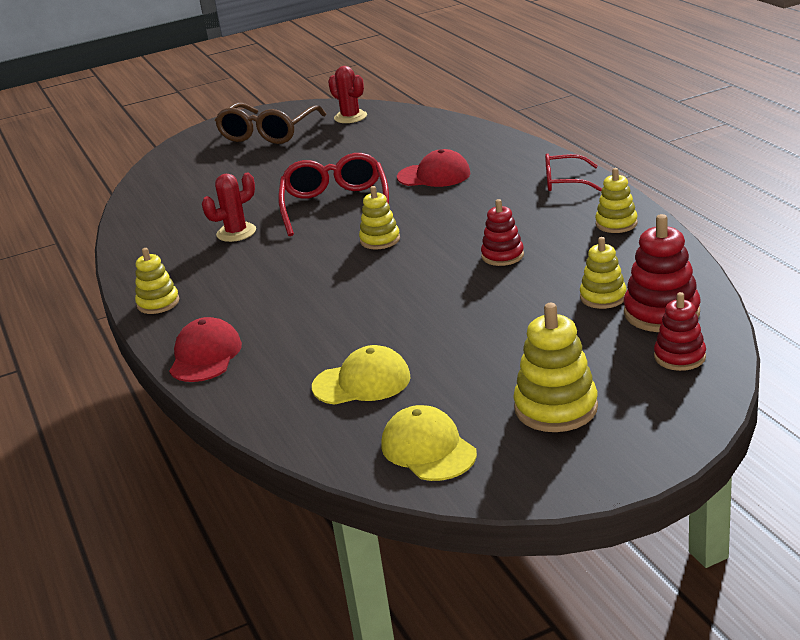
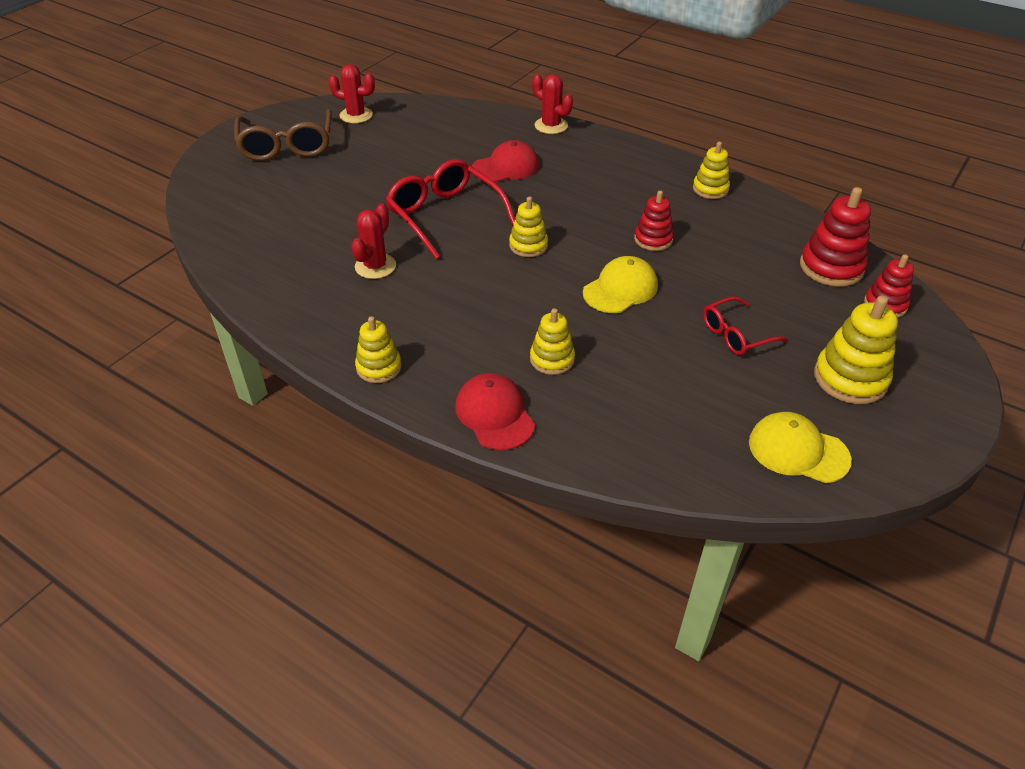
camera: 35 degrees left, 15 degrees up
yellow cap [312,345,411,405] -> yellow cap moved to [583,256,658,313]
red glasses [545,153,602,191] -> red glasses moved to [703,297,789,355]
yellow stacking toy [580,237,626,309] -> yellow stacking toy moved to [530,308,575,375]
none -> red cactus [532,74,573,134]

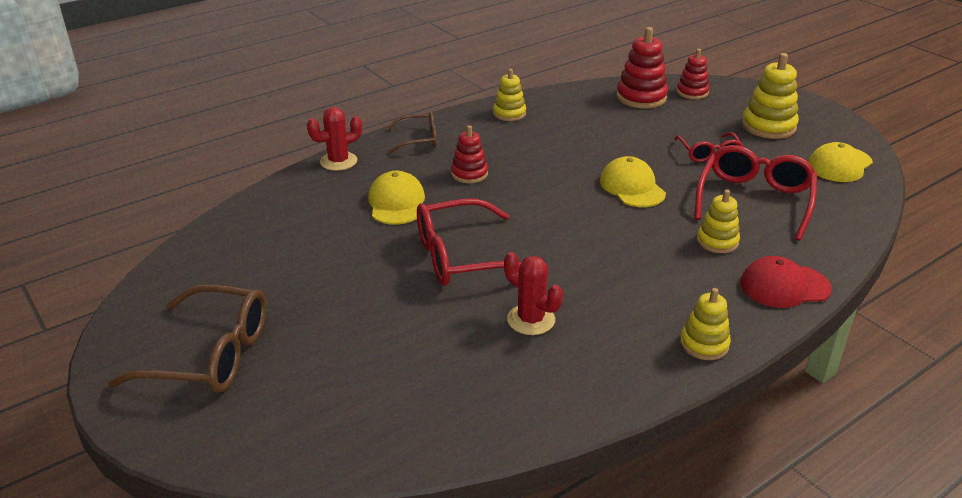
camera: 70 degrees left, 10 degrees down
red cactus [328,64,375,123] -> none
red cap [472,140,539,182] -> yellow cap [368,171,425,225]
yellow stacking toy [509,197,548,257] -> none
red stacking toy [634,191,674,251] -> red stacking toy moved to [451,125,488,183]
none -> brown glasses [386,111,437,154]
none -> red glasses [694,145,817,241]

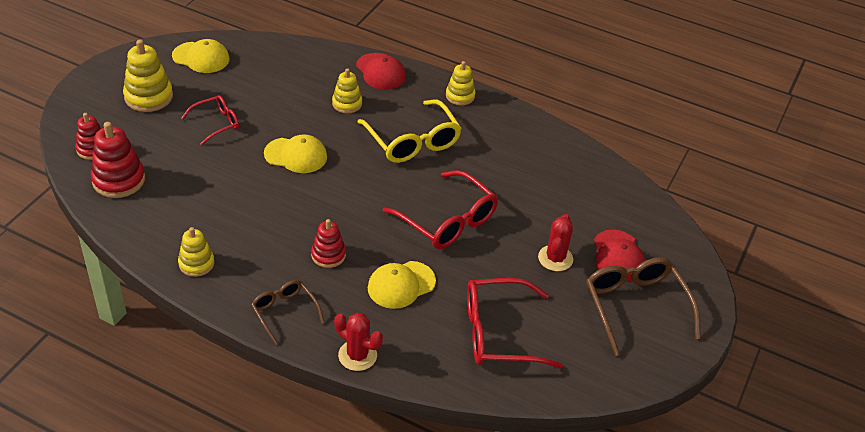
camera: 120 degrees left, 10 degrees up
red cactus [504,252,563,335] -> red cactus moved to [538,214,573,271]
yellow cap [600,156,666,207] -> yellow cap turned 120 degrees counterclockwise [264,134,327,173]
red glasses [694,145,817,241] -> red glasses moved to [467,278,563,368]
none -> yellow glasses [357,99,462,163]
none -> red cap [594,230,645,282]

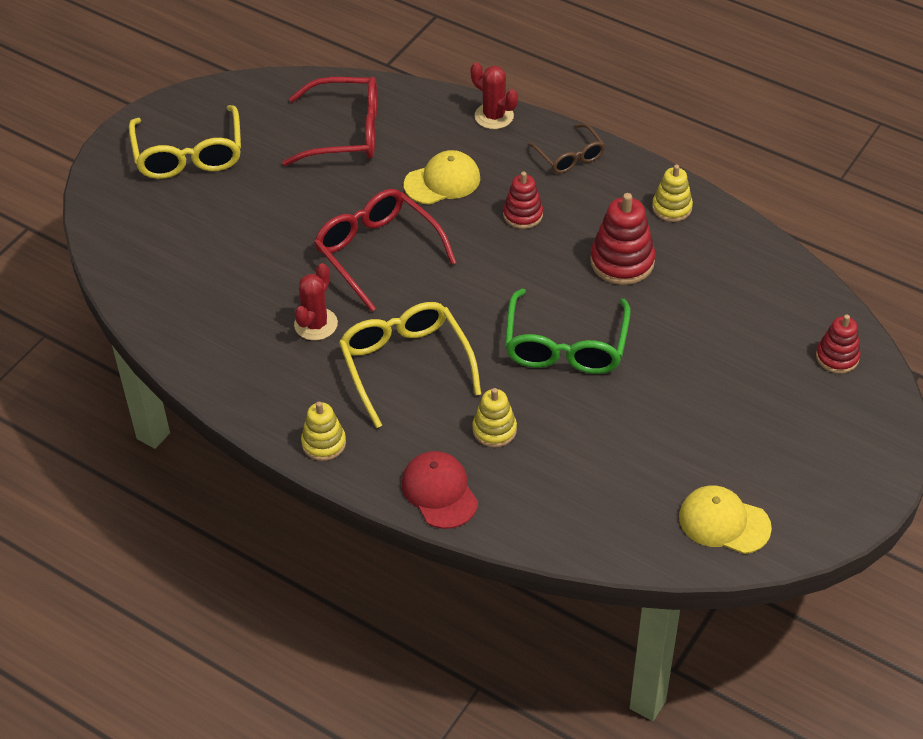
camera: 170 degrees left, 5 degrees up
red stacking toy [91,122,145,198] -> red stacking toy moved to [590,193,655,285]
yellow stacking toy [123,39,173,112] -> none
red glasses [181,95,239,145] -> none
yellow cap [264,134,327,173] -> green glasses [505,289,631,374]
red cactus [538,214,573,271] -> red cactus moved to [294,263,338,340]
brown glasses [586,257,701,356] -> yellow glasses [129,105,241,179]
red cap [594,230,645,282] -> none

